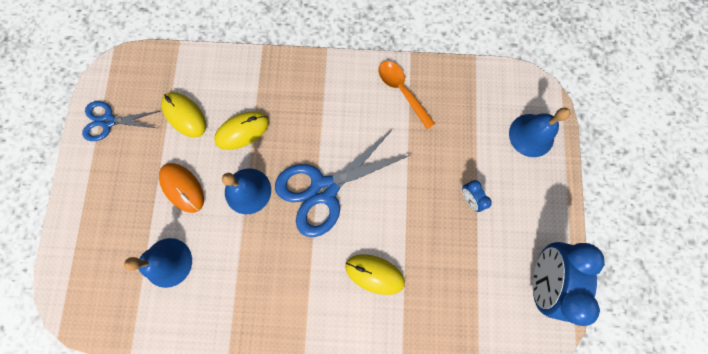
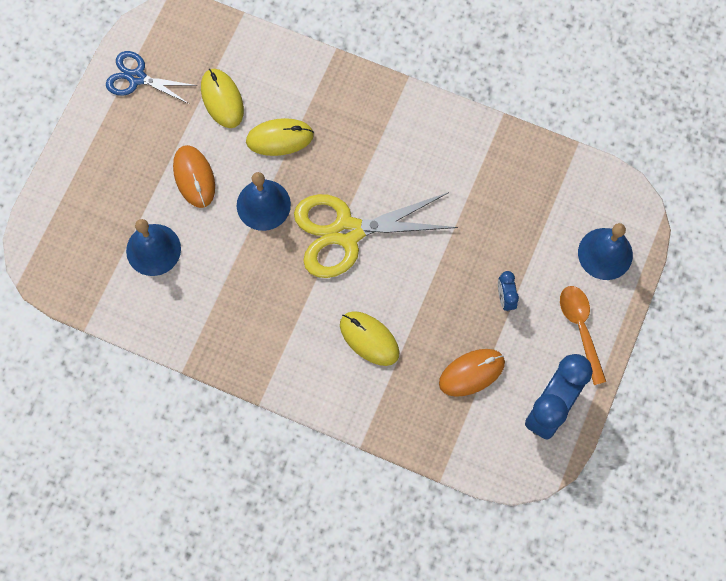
camera: 20 degrees right, 5 degrees down
blue scissors [275,129,410,237] -> yellow scissors [294,192,458,278]
orange spoon [379,61,435,129] -> orange spoon moved to [560,286,606,385]
none -> orange mouse [439,349,505,397]

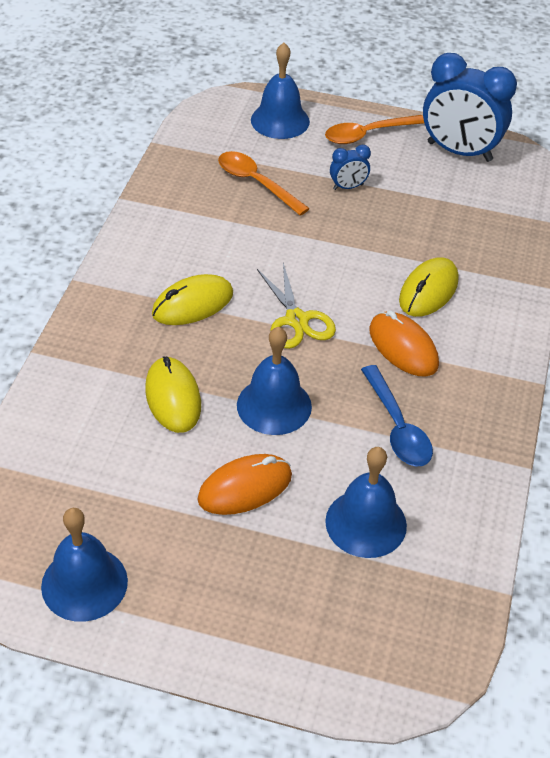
camera: 100 degrees left, 25 degrees down
blue scissors [106,51,197,104] -> blue bell [41,508,128,622]
yellow mouse [201,69,244,128] -> yellow mouse moved to [152,274,233,325]
yellow scissors [294,192,458,278] -> yellow scissors [257,263,336,349], size x0.58
orange mouse [439,349,505,397] -> orange mouse moved to [369,310,439,377]
none -> orange spoon [218,151,310,216]
none -> blue spoon [361,365,433,467]

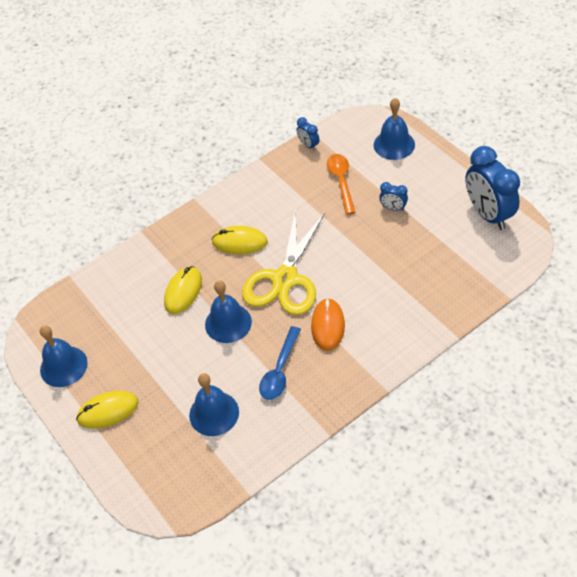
camera: 45 degrees right, 5 degrees up
orange mouse [198,454,292,515] -> none
yellow scissors [257,263,336,349] -> yellow scissors [242,208,325,315], size x1.73
orange spoon [325,115,424,144] -> none
yellow mouse [399,257,458,317] -> yellow mouse moved to [76,391,138,429]
none -> blue clock [297,117,320,151]

